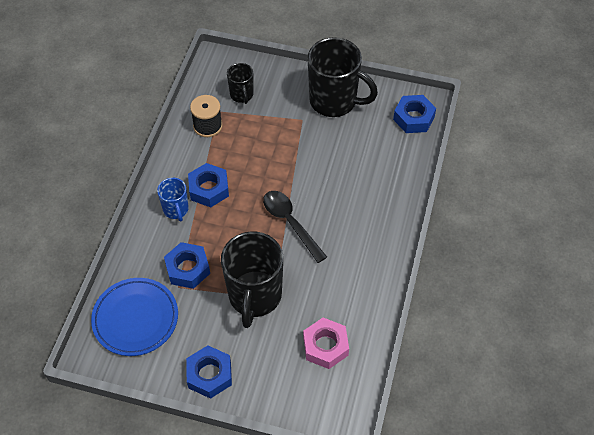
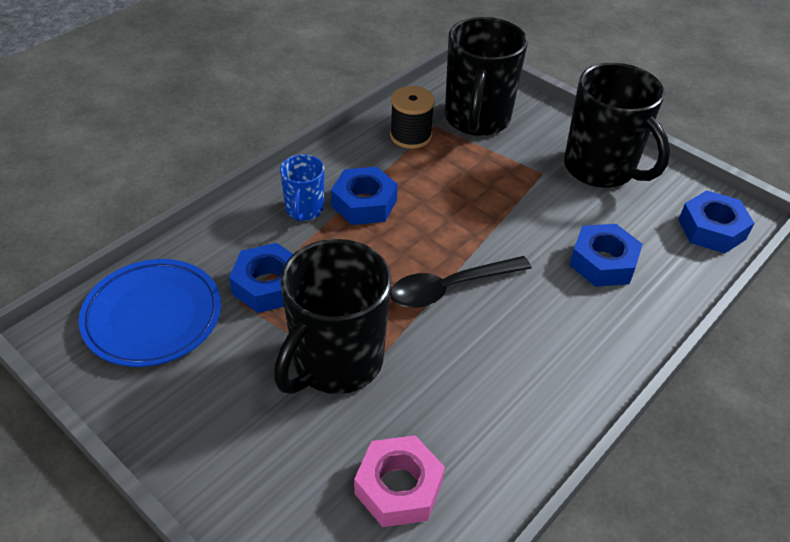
camera: 25 degrees right, 10 degrees down
blue nut [186,345,232,399] -> blue nut moved to [569,224,643,287]
black mug [227,63,254,104] -> black mug [445,17,528,136], size x1.96
black spoon [263,191,327,263] -> black spoon turned 105 degrees counterclockwise [390,256,532,308]

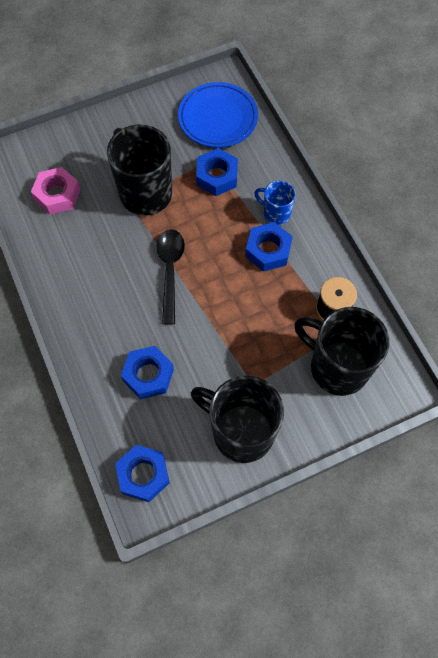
camera: 115 degrees right, 20 degrees up
black mug [564,63,670,188] -> black mug turned 45 degrees clockwise [191,376,284,463]

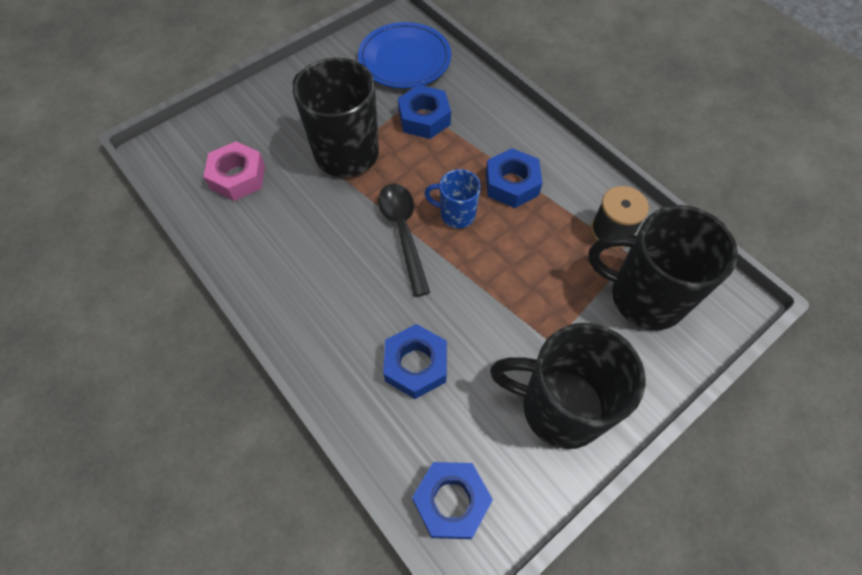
camera: 15 degrees left, 5 degrees down
blue mug [254,181,296,225] -> blue mug moved to [424,169,481,228]

